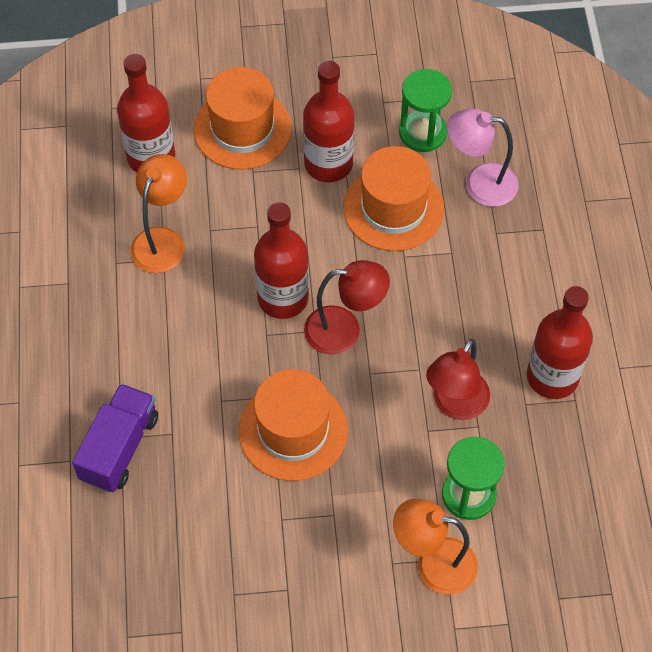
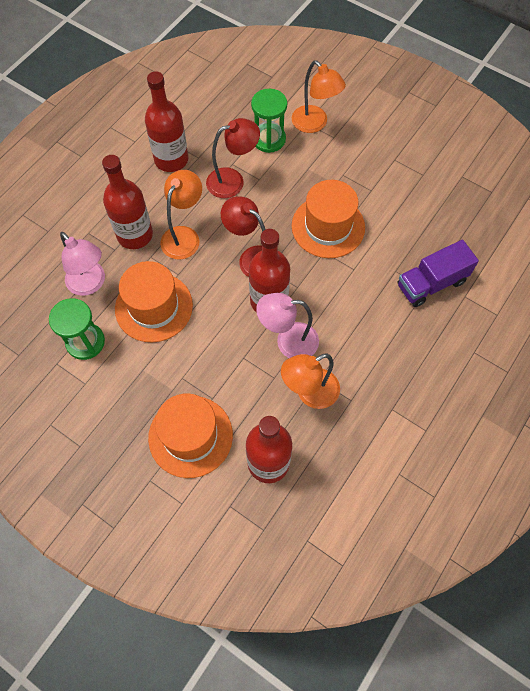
camera: 140 degrees left, 5 degrees up
red bottle [303,61,354,182] -> red bottle moved to [102,155,153,249]
none -> orange lamp [160,170,202,259]
none -> pink lamp [256,293,319,358]

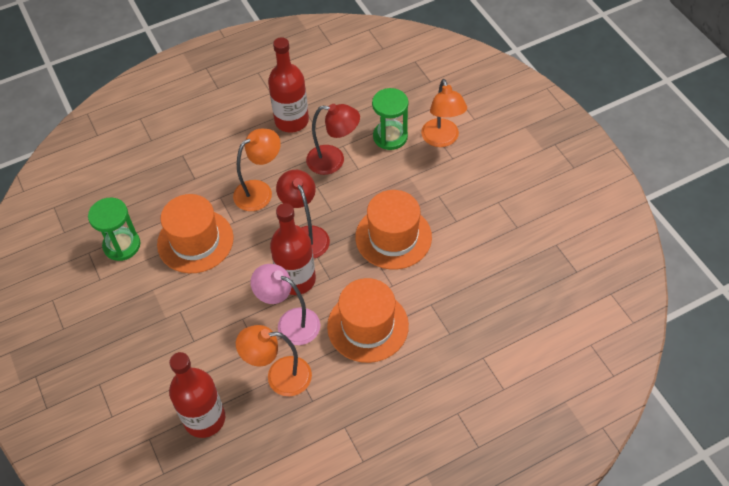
camera: 30 degrees right, 10 degrees down
pink lamp [60,232,105,296] -> none
red bottle [102,155,153,249] -> none
orange hat [148,393,233,478] -> orange hat moved to [327,278,409,363]
purple truck [398,240,479,307] -> none

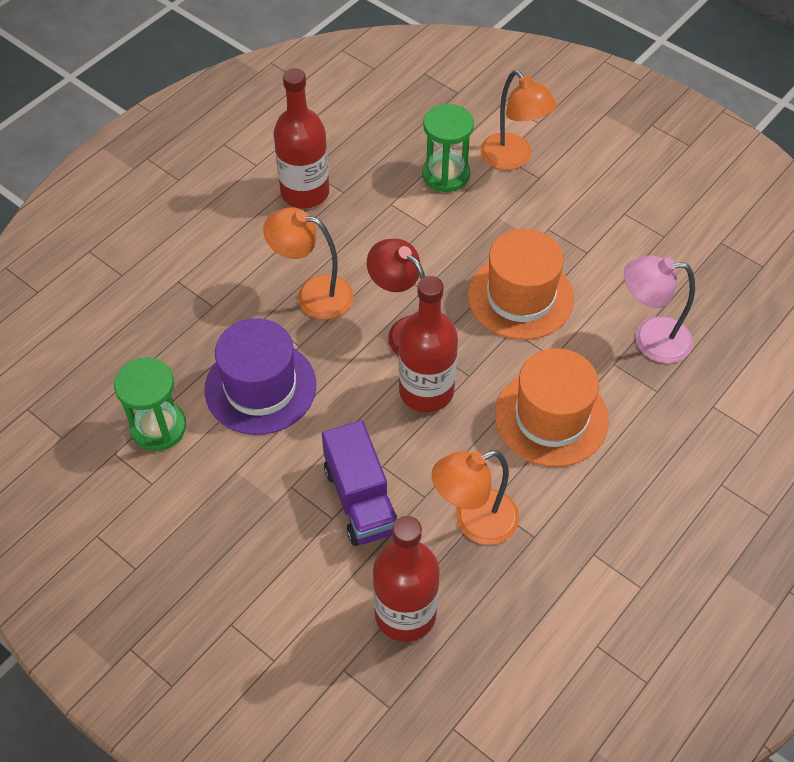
camera: 25 degrees left, 0 degrees up
orange hat [157,194,234,273] -> purple hat [204,318,316,435]
orange lamp [233,129,281,211] -> orange lamp turned 105 degrees counterclockwise [263,207,354,319]
pink lamp [251,264,320,345] -> pink lamp moved to [624,256,695,363]
red lamp [306,104,360,175] -> none
none -> purple truck [322,420,398,546]

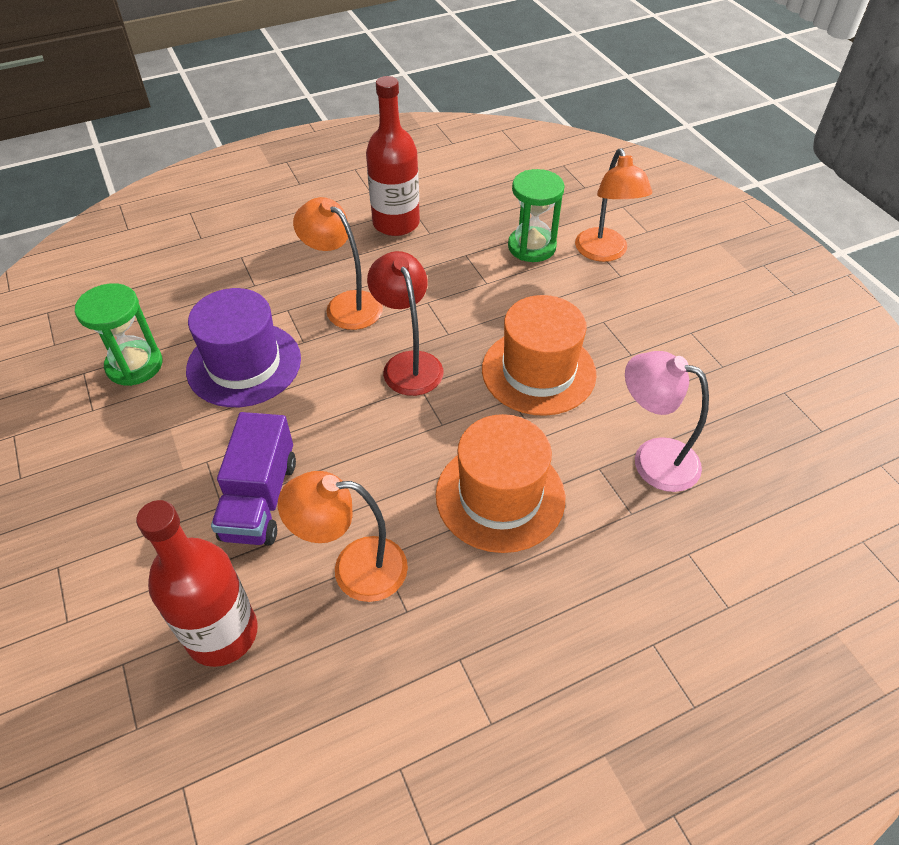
camera: 25 degrees right, 5 degrees down
red bottle [399,276,458,412] -> none

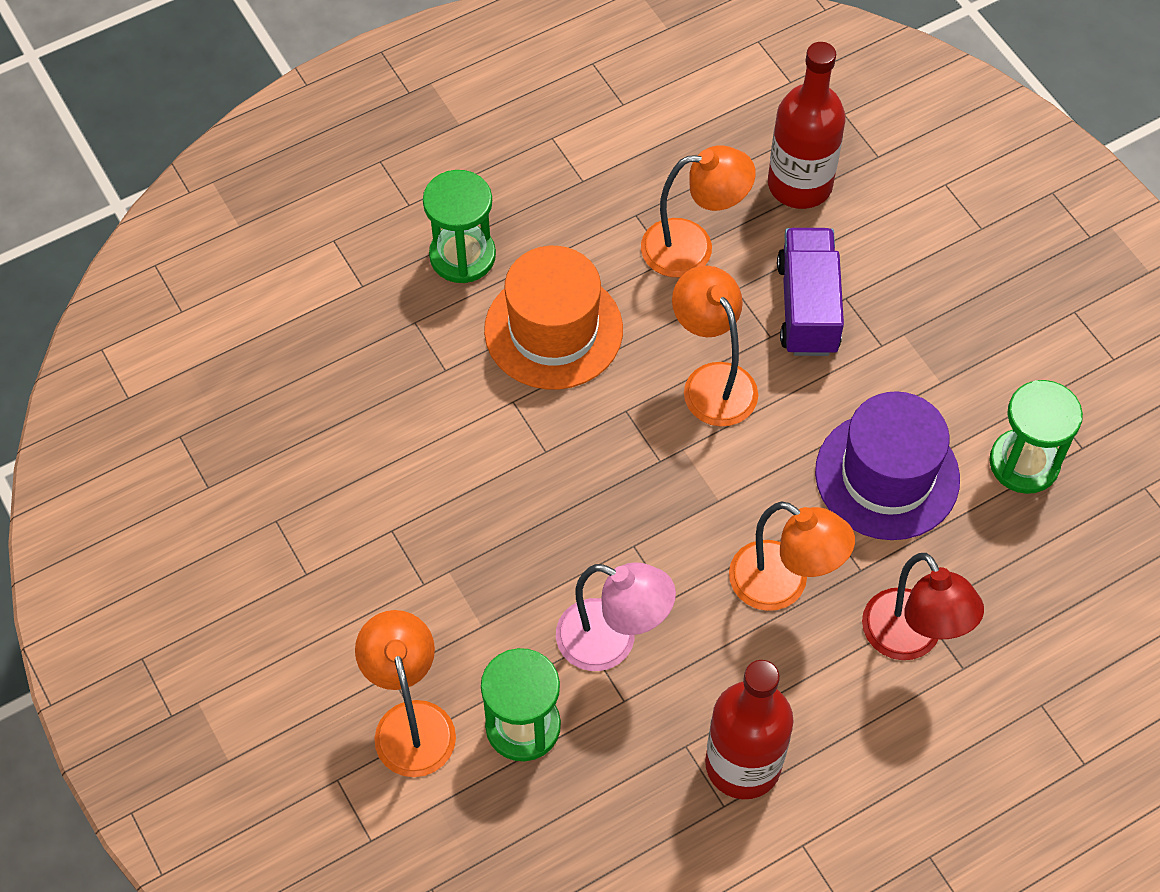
camera: 175 degrees right, 10 degrees up
red lamp [367,251,443,396] -> red lamp moved to [862,553,984,660]
orange hat [482,295,597,416] -> none
pink lamp [625,351,709,492] -> pink lamp moved to [556,562,676,671]
none -> green hourglass [423,170,496,283]
none -> orange lamp [672,266,758,427]

